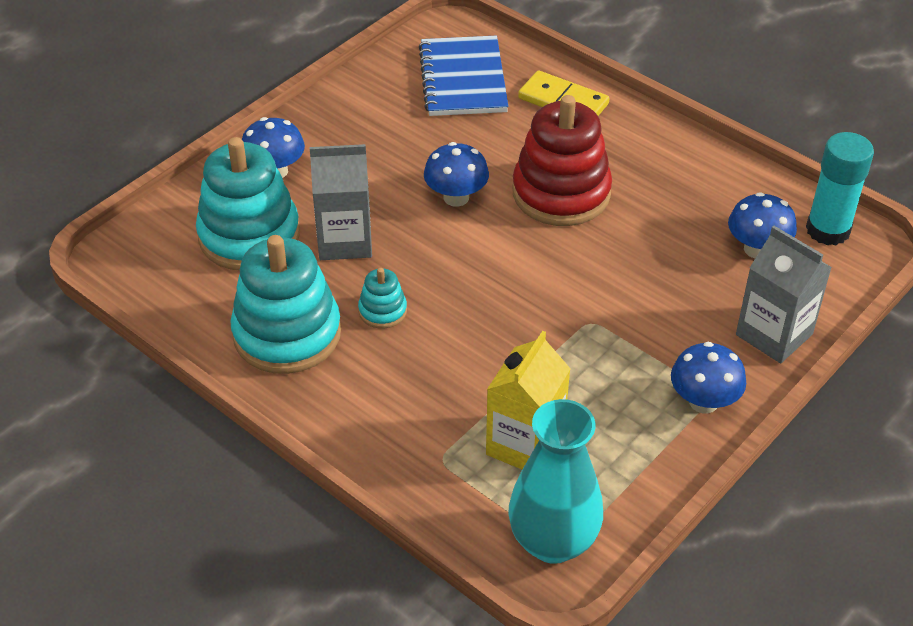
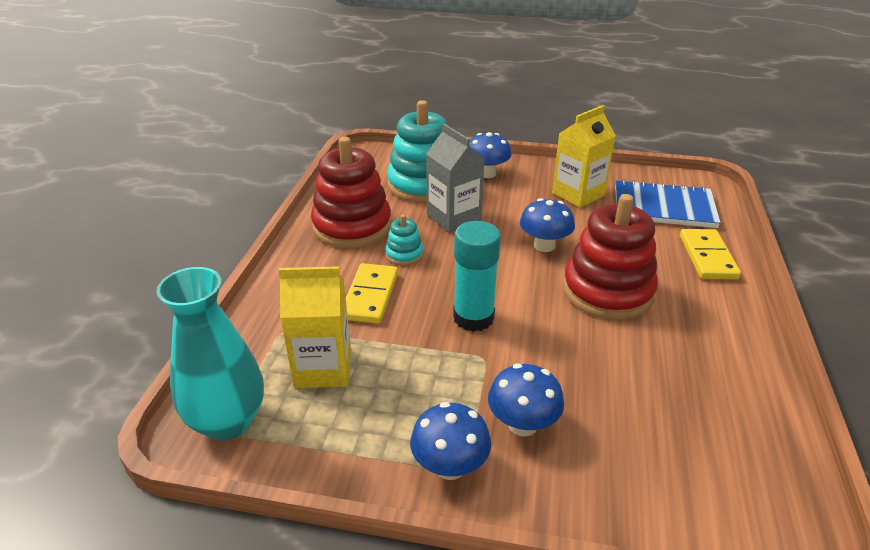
camera: 60 degrees right, 10 degrees down
turquoise stacking toy [230,235,341,374] -> red stacking toy [311,137,392,248]
blue notebook [419,36,508,116] -> blue notebook turned 45 degrees clockwise [615,179,721,228]
blue mushroom [728,192,797,258] -> blue mushroom moved to [488,363,564,437]
grey carton [736,226,832,363] -> none
turquoise glue stick [806,132,874,245] -> turquoise glue stick moved to [453,221,501,332]
none -> yellow domino [346,263,398,324]
none -> yellow carton [552,105,616,208]

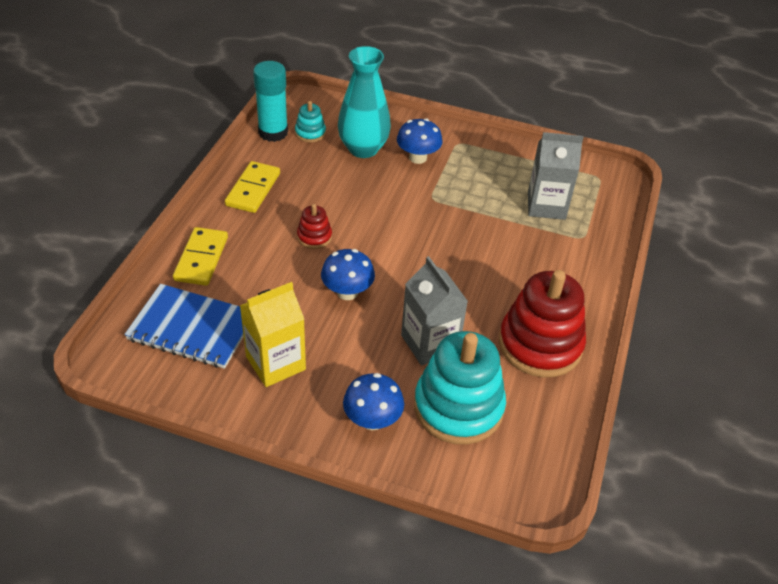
camera: 175 degrees left, 10 degrees up
turquoise vase [156,267,264,441] -> turquoise vase moved to [338,46,391,158]
yellow carton [279,266,351,388] -> grey carton [528,132,584,220]
yellow domino [346,263,398,324] -> yellow domino moved to [225,161,280,213]
turquoise stacking toy [385,214,423,266] -> turquoise stacking toy moved to [295,101,326,143]
blue mushroom [410,402,491,480] -> none
turquoise glue stick [453,221,501,332] -> turquoise glue stick moved to [253,61,288,142]
red stacking toy [563,194,658,320] -> red stacking toy [297,204,332,249], size x0.46

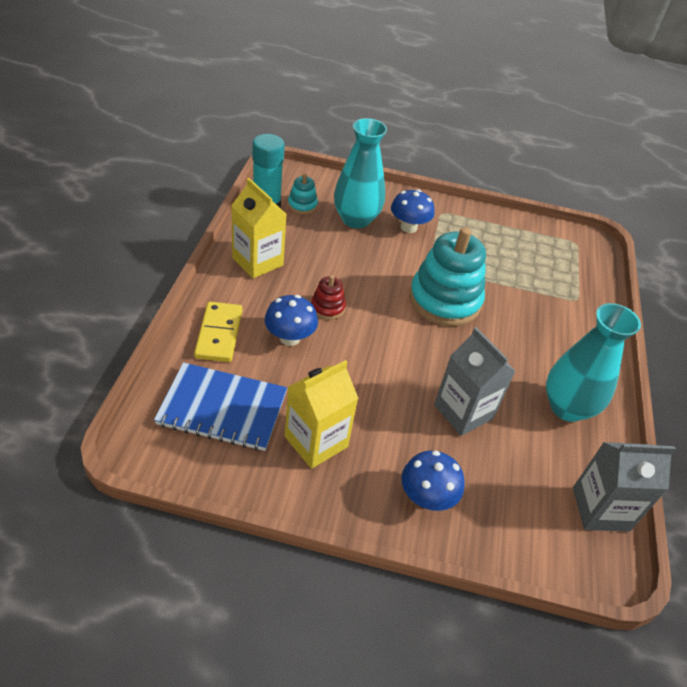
camera: 10 degrees left, 0 degrees up
yellow domino [225,161,280,213] -> yellow carton [231,178,286,278]
blue mushroom [321,249,375,300] -> blue mushroom moved to [264,295,318,346]
turquoise stacking toy [414,331,506,445] -> turquoise stacking toy moved to [409,227,486,326]
red stacking toy [499,270,586,378] -> turquoise vase [546,303,641,422]
grey carton [528,132,584,220] -> grey carton moved to [573,442,676,532]

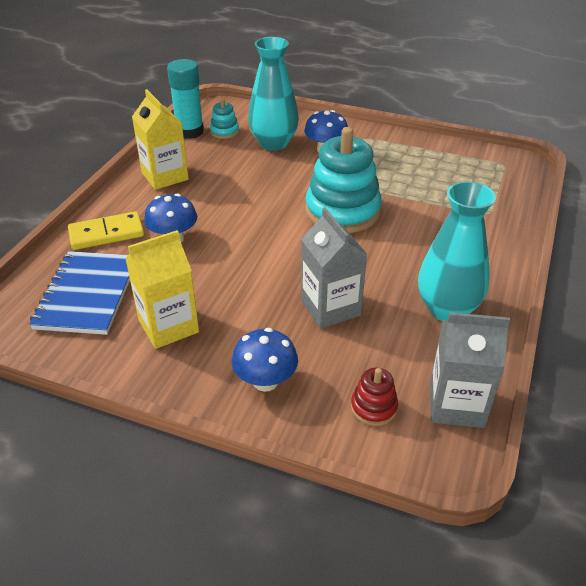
camera: 15 degrees right, 5 degrees down
blue notebook [154,362,287,451] -> blue notebook turned 75 degrees clockwise [29,251,130,335]
yellow domino [194,302,242,362] -> yellow domino turned 60 degrees clockwise [68,211,144,250]
red stacking toy [311,275,346,320] -> red stacking toy moved to [351,368,398,426]

